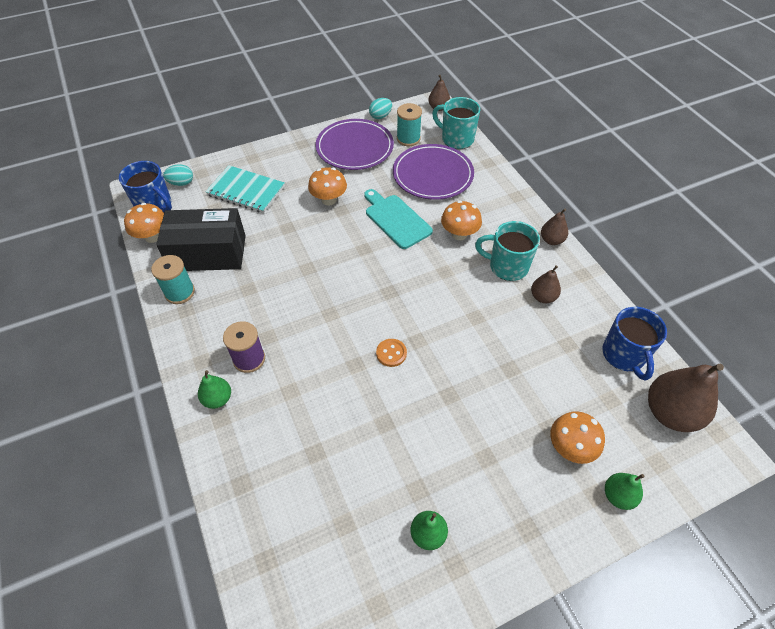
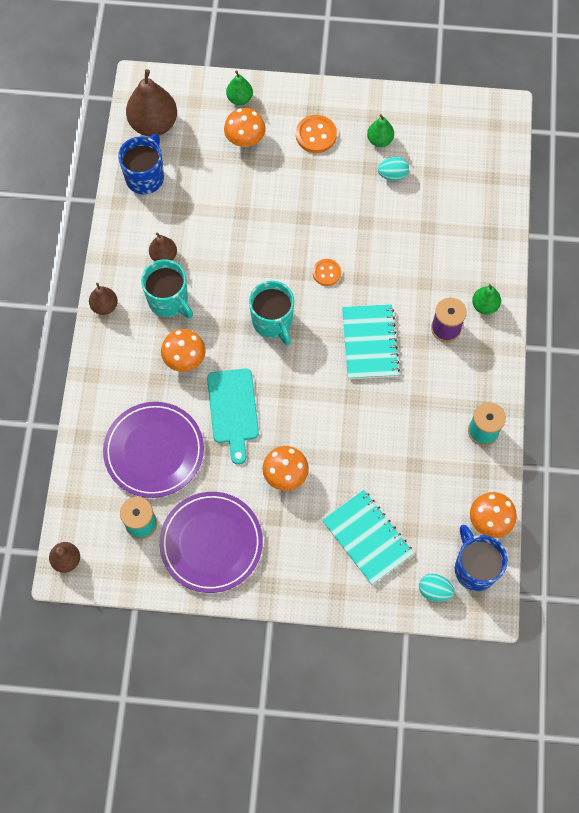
camera: 150 degrees left, 15 degrees up
black box [156,208,246,271] -> none
turquoise egg [369,98,392,119] -> turquoise egg moved to [378,157,409,181]
turquoise mug [432,97,480,149] -> turquoise mug moved to [249,280,294,346]
none -> orange button [296,115,337,153]
none -> turquoise notebook [342,304,400,379]

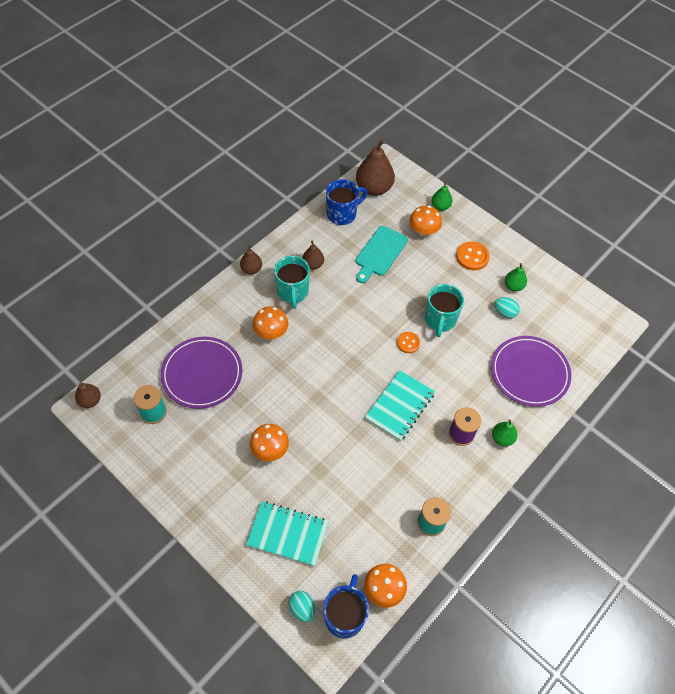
camera: 35 degrees right, 10 degrees down
purple plate [159,492,263,593] -> purple plate moved to [491,336,571,407]
turquoise cutting board [207,369,259,465] -> turquoise cutting board moved to [356,226,408,283]
turquoise mug [249,280,294,346] -> turquoise mug moved to [425,284,464,337]
turquoise notebook [322,490,414,585] -> turquoise notebook turned 75 degrees counterclockwise [246,501,329,566]

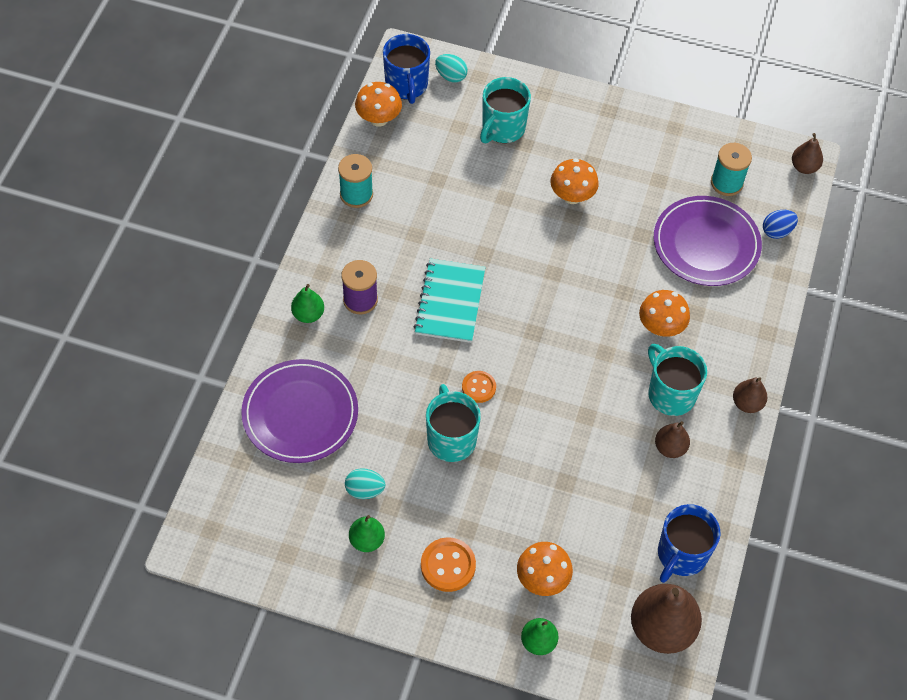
camera: 155 degrees right, 0 degrees up
turquoise notebook [246,501,329,566] -> turquoise mug [480,77,531,143]
turquoise cutting board [356,226,408,283] -> none
none -> blue egg [763,210,798,239]

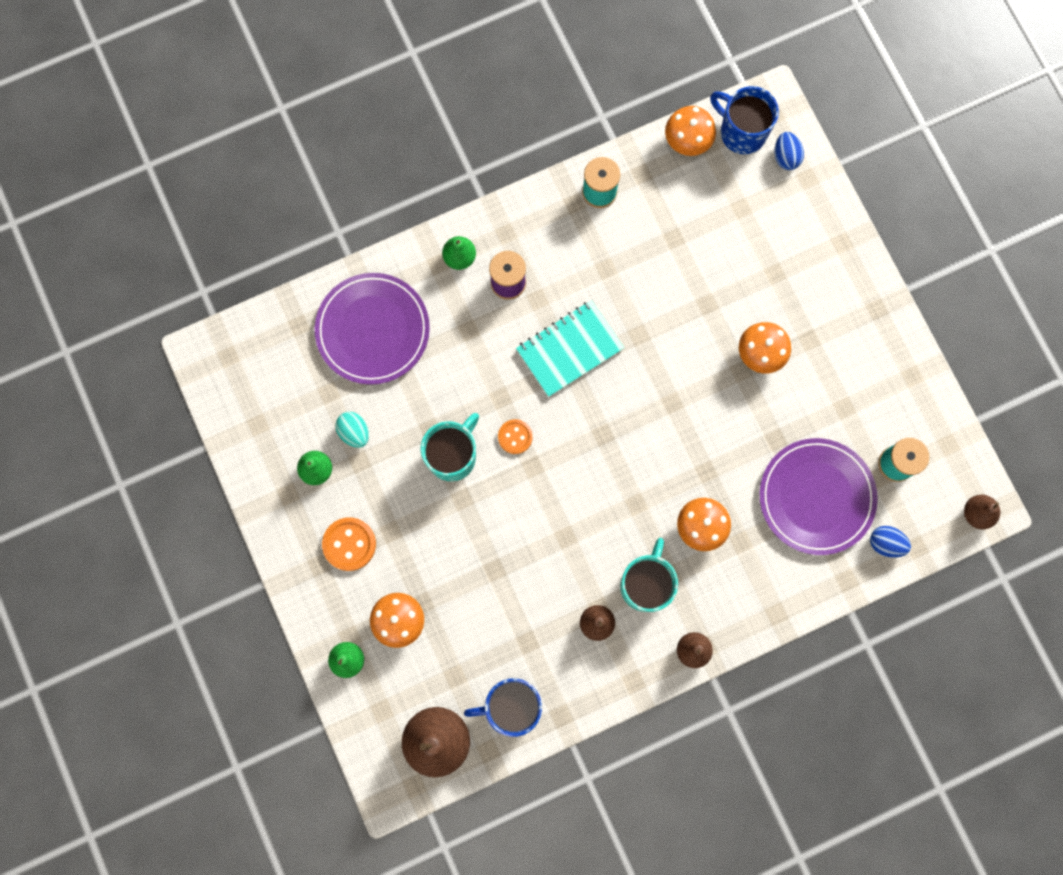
camera: 50 degrees right, 20 degrees up
blue mug [383,34,430,104] -> blue mug turned 90 degrees clockwise [710,86,779,154]
turquoise egg [435,54,468,82] -> blue egg [775,132,804,170]
turquoise mug [480,77,531,143] -> none

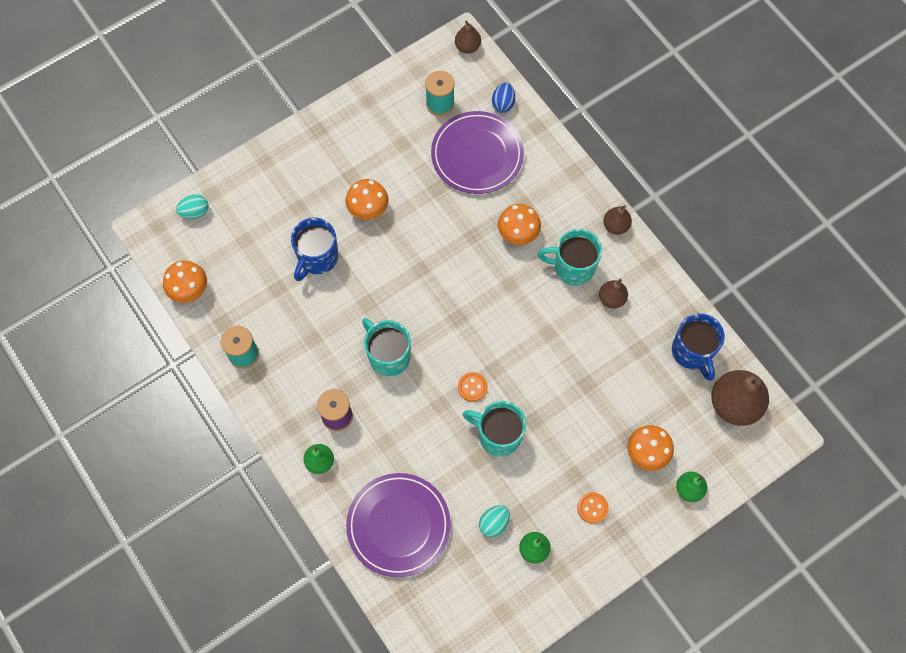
camera: 100 degrees left, 10 degrees down
orange button [322,517,376,571] -> orange button [577,492,609,524], size x0.66
turquoise notebook [516,300,624,397] -> turquoise mug [362,318,411,376]
blue mug [710,86,779,154] -> blue mug moved to [291,218,338,281]
blue egg [775,132,804,170] -> turquoise egg [176,194,209,219]

